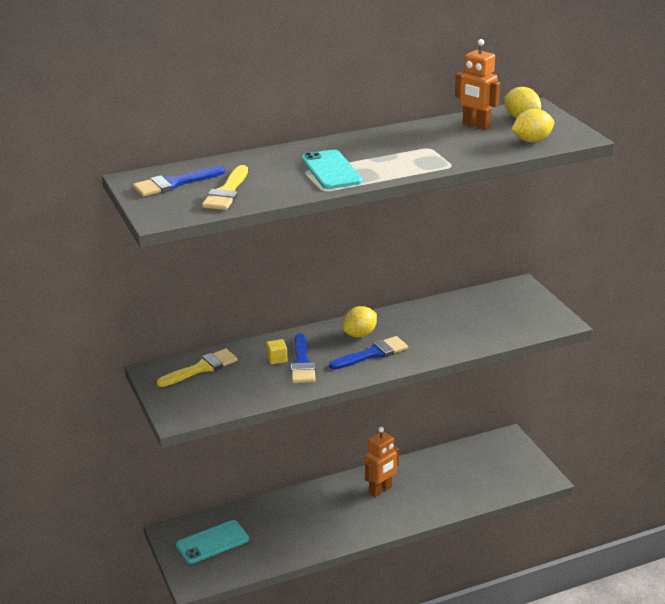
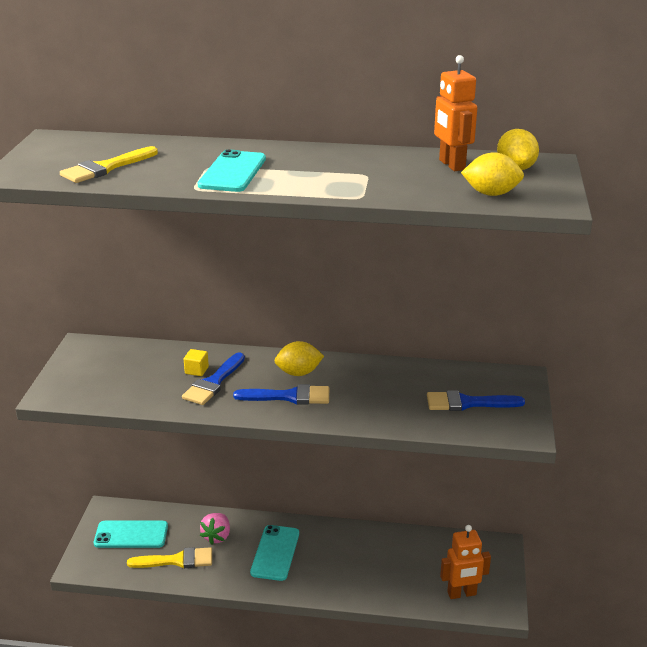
camera: 30 degrees right, 0 degrees up
blue brush [133,166,225,196] -> blue brush moved to [427,390,525,411]
yellow brush [157,349,238,387] -> yellow brush moved to [127,547,212,568]
orange robot [365,427,399,497] -> orange robot moved to [440,525,491,599]
none -> pink strawberry [200,513,230,545]
none -> turquoise phone [250,525,299,581]

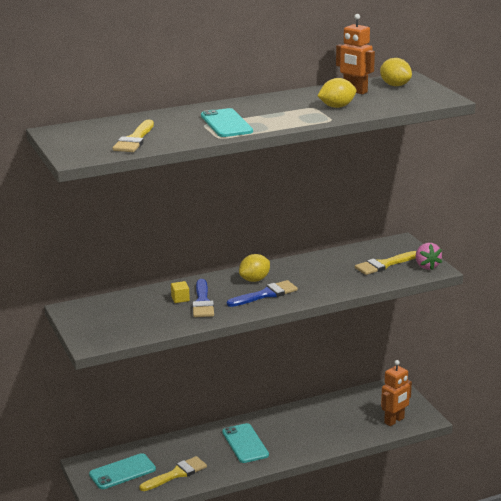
camera: 30 degrees left, 5 degrees down
pink strawberry [200,513,230,545] -> pink strawberry moved to [416,243,442,270]
blue brush [427,390,525,411] -> yellow brush [355,251,416,275]
yellow lemon [461,152,524,196] -> yellow lemon moved to [318,78,356,108]

